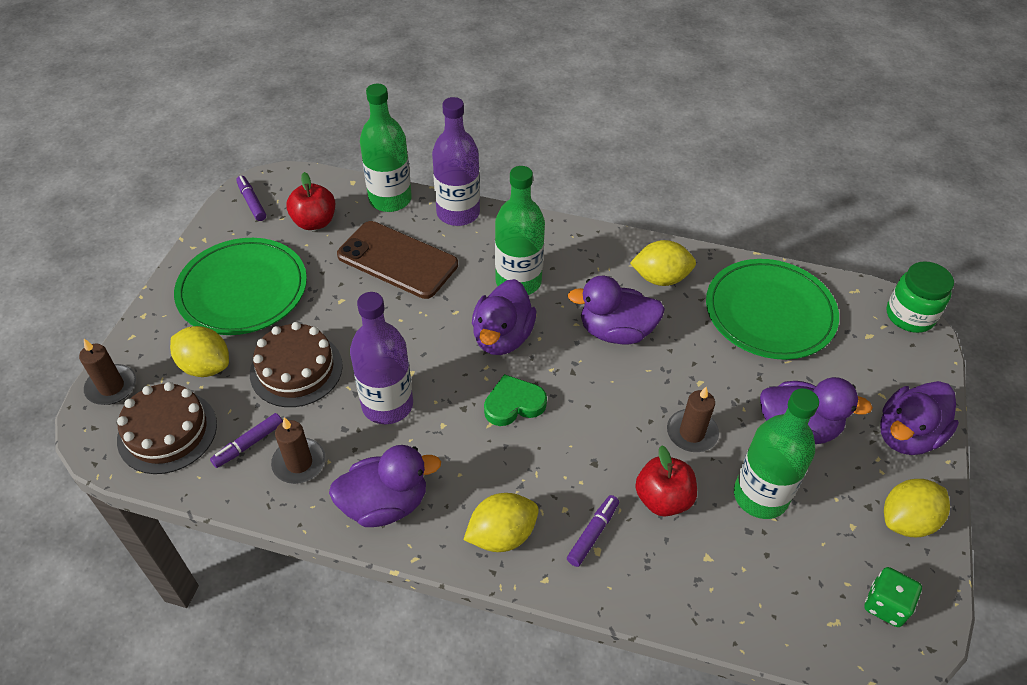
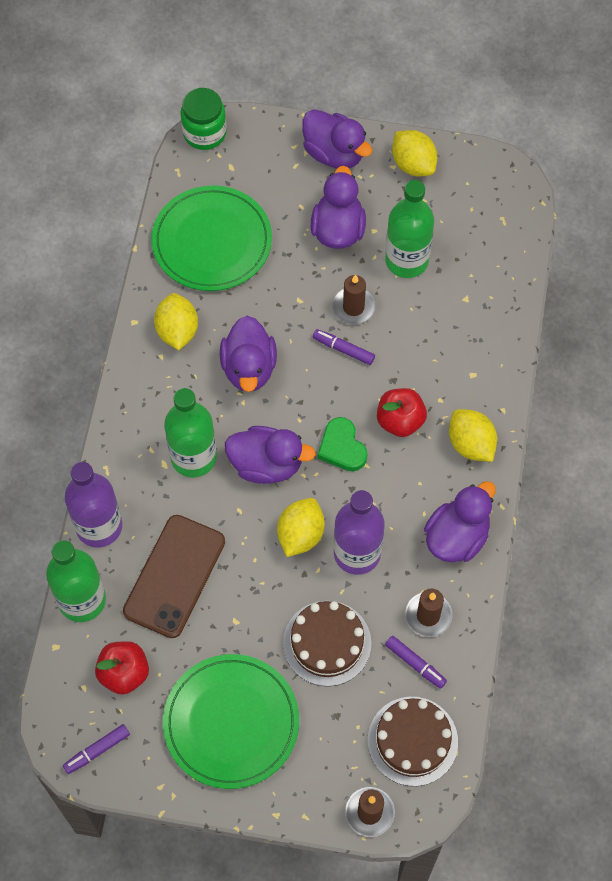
camera: 95 degrees left, 15 degrees up
yellow lemon [170,326,229,377] -> yellow lemon moved to [277,498,325,557]
purple duck [329,445,441,527] -> purple duck turned 60 degrees clockwise [424,481,496,562]
purple marker [567,495,619,567] -> purple marker moved to [313,329,375,365]
red apple [635,445,697,517] -> red apple moved to [377,388,427,437]
green dice [864,567,922,627] -> none

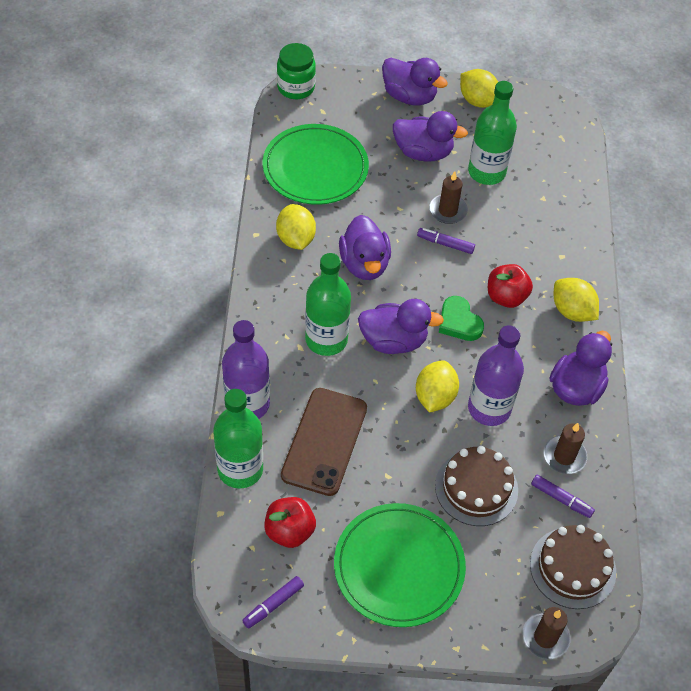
camera: 10 degrees left, 10 degrees down
purple duck [311,166,366,249] -> purple duck turned 105 degrees clockwise [393,111,468,162]

